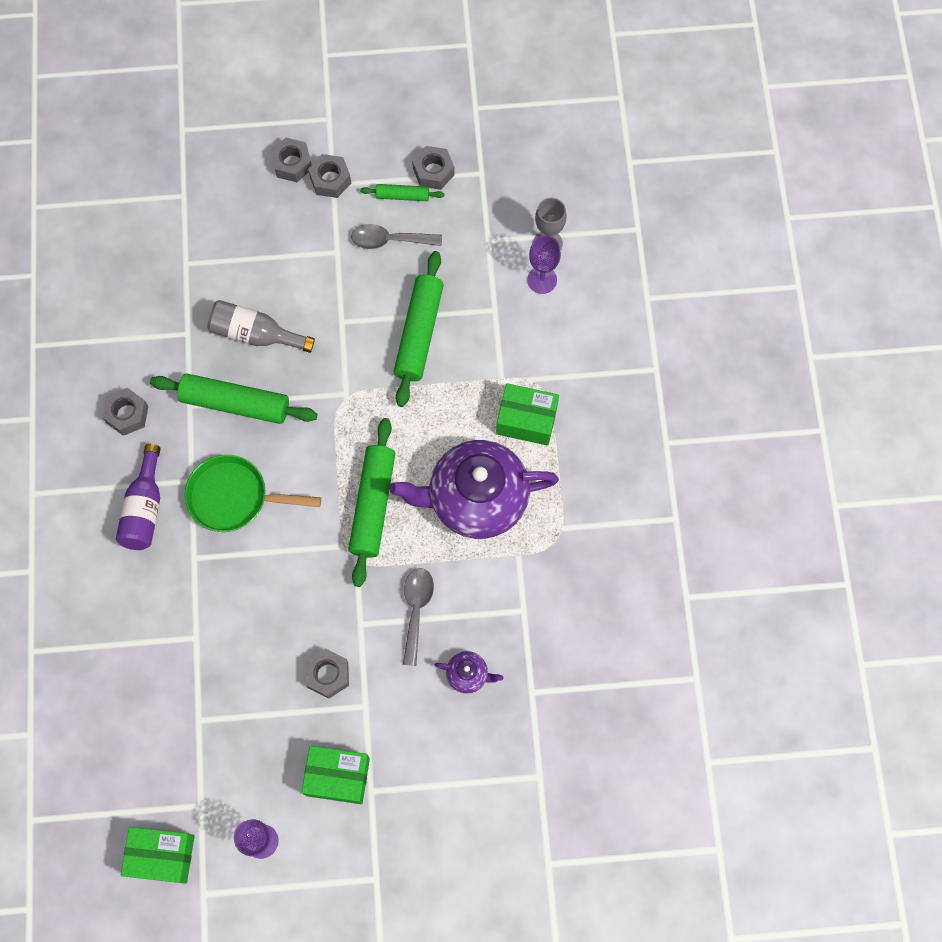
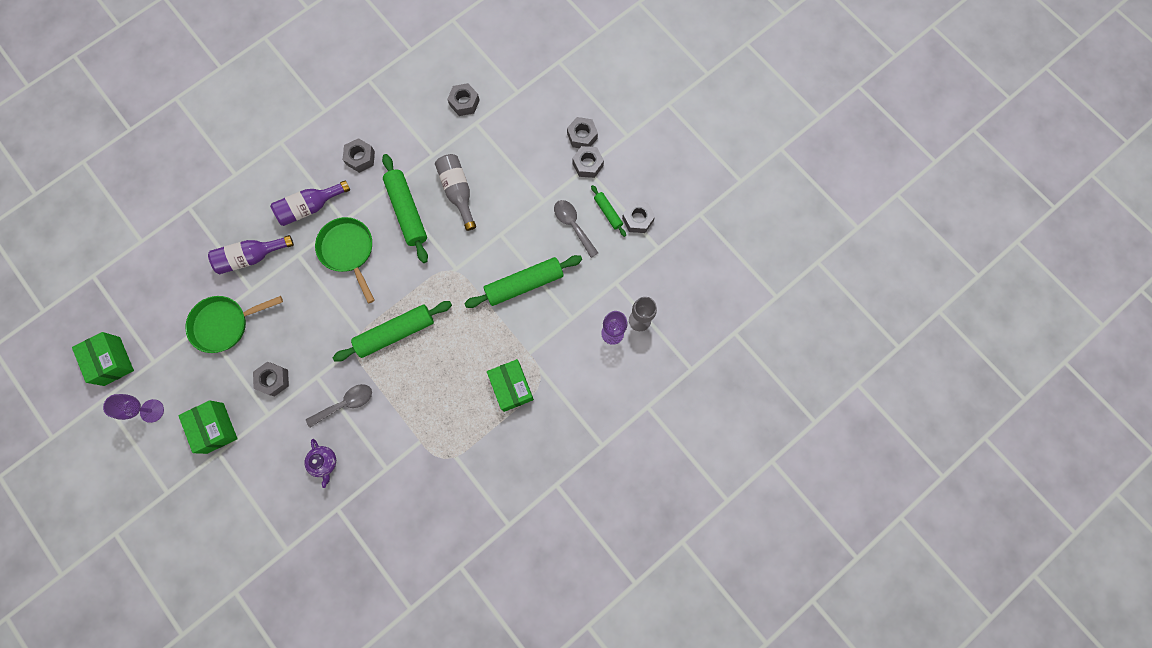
camera: 55 degrees right, 5 degrees up
purple teapot [390,440,559,539] -> none
none -> green pan [185,296,283,353]
none -> purple bottle [208,235,294,274]
none -> grey nut [447,83,480,116]

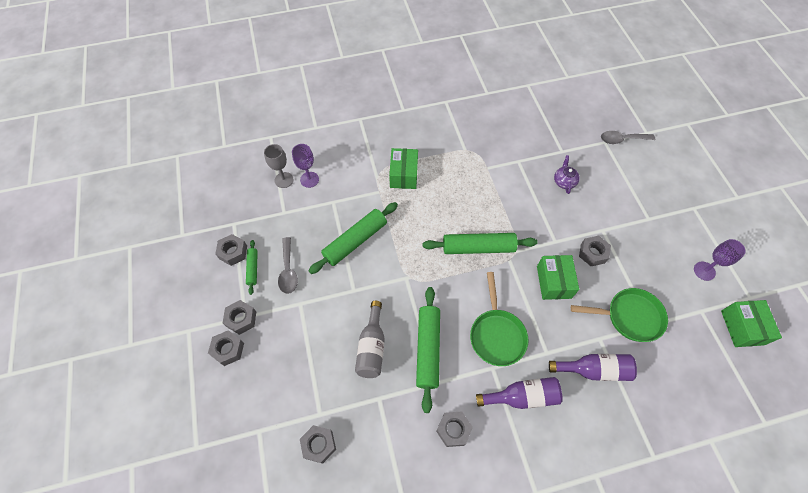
camera: 155 degrees left, 15 degrees down
green box [178,400,238,454] -> green box moved to [537,255,579,300]
grey spoon [306,384,372,428] -> grey spoon moved to [601,131,655,144]
green rolling pin [464,255,582,308] -> green rolling pin turned 45 degrees counterclockwise [309,202,398,274]

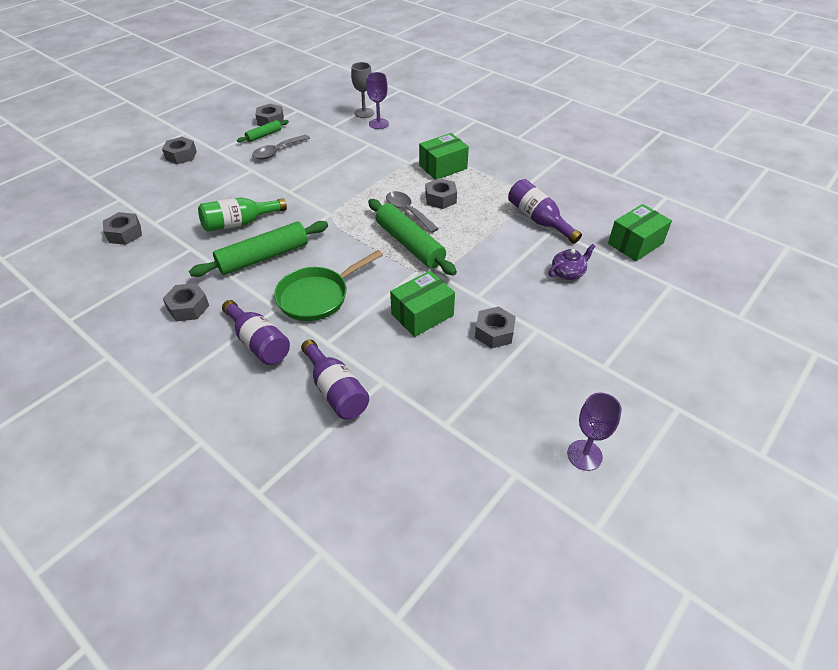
camera: 55 degrees right, 15 degrees down
grey nut [223,300,256,335] -> grey nut moved to [425,178,457,209]
green rolling pin [309,202,398,274] -> none
grey bottle [355,301,385,378] -> green bottle [198,198,287,232]
green pan [571,288,668,342] -> none
grey spoon [601,131,655,144] -> grey spoon moved to [386,191,439,233]
green box [721,300,782,347] -> green box moved to [608,204,672,261]
none -> purple bottle [508,179,582,244]

